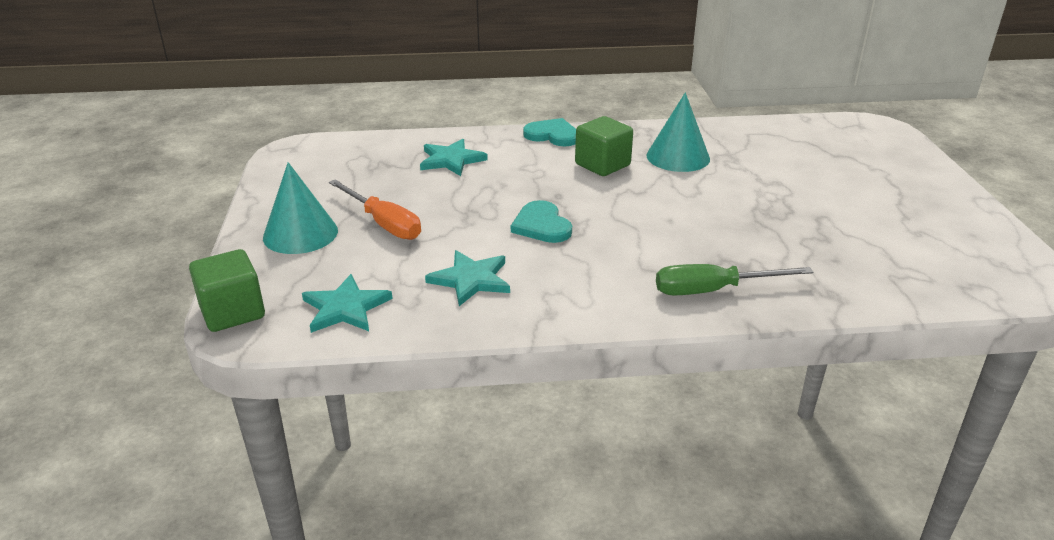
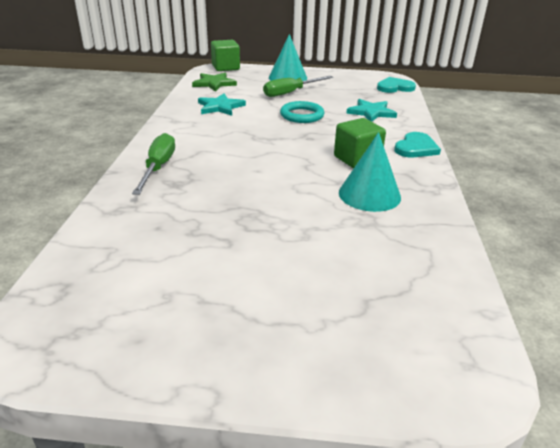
camera: 100 degrees right, 0 degrees up
turquoise star [302,274,393,333] -> green star [192,73,237,92]
orange screwdriver [329,179,421,240] -> green screwdriver [263,76,333,97]
turquoise heart [511,200,572,243] -> turquoise heart moved to [377,77,416,93]
none -> turquoise ring [280,101,324,123]

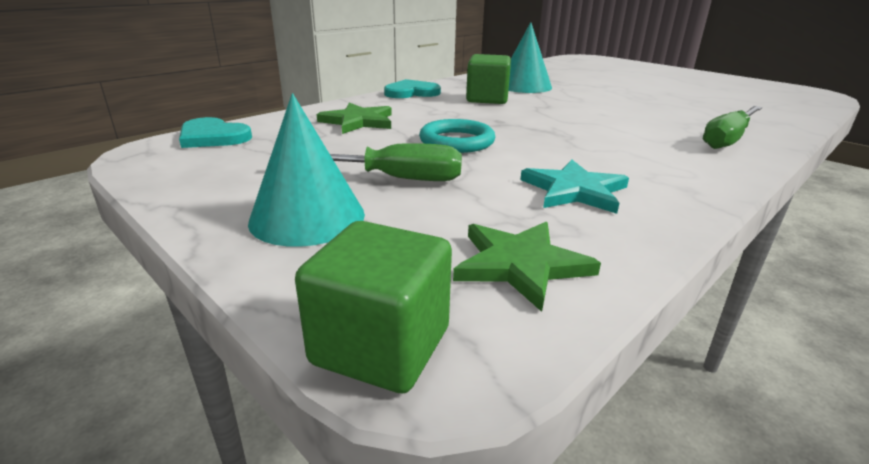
camera: 140 degrees left, 5 degrees down
turquoise star [346,99,397,122] -> green star [317,103,392,134]

